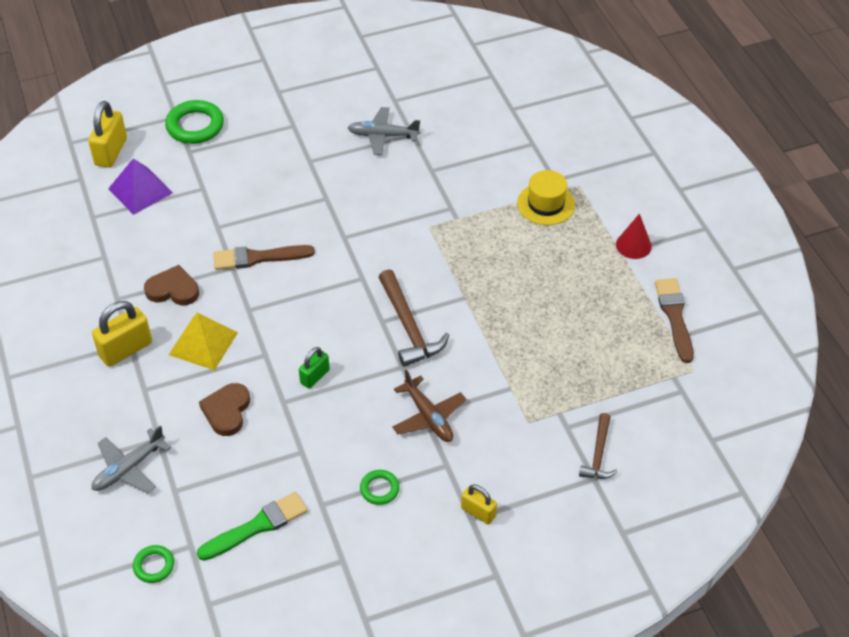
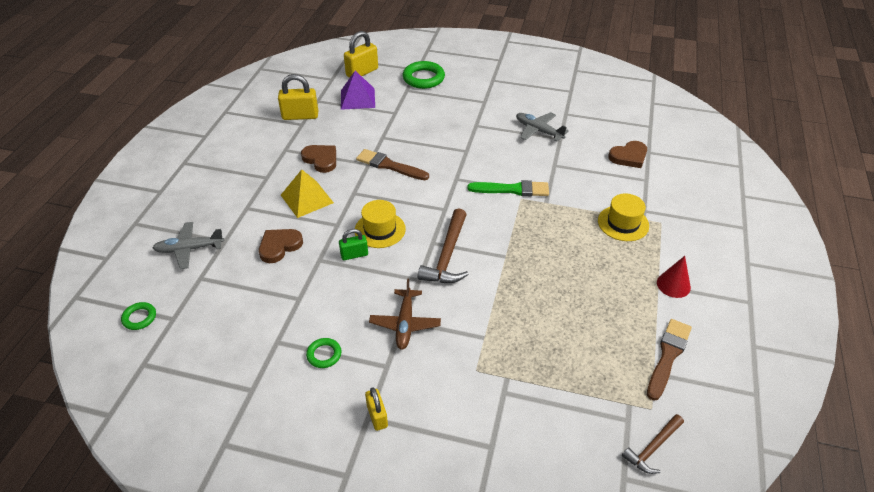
camera: 35 degrees right, 5 degrees down
yellow padlock [92,301,152,367] -> yellow padlock moved to [278,74,318,120]
green brush [197,492,308,561] -> green brush moved to [467,180,549,196]
brown hammer [579,413,618,479] -> brown hammer moved to [622,414,684,474]
none -> yellow hat [355,200,406,248]
none -> brown heart [608,141,647,168]

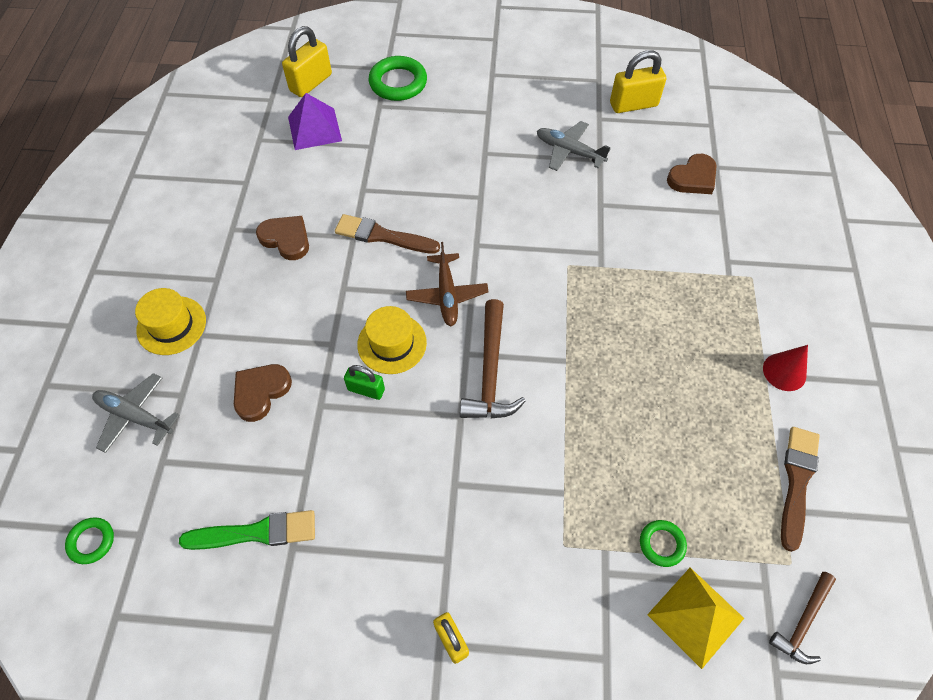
camera: 10 degrees left, 15 degrees up
grey plane [153,222,224,269] -> grey plane turned 45 degrees clockwise [92,373,180,453]
yellow padlock [278,74,318,120] -> yellow padlock moved to [610,50,666,113]
yellow pyramid [281,170,334,218] -> yellow pyramid moved to [647,567,744,669]
green ring [306,338,342,368] -> green ring moved to [640,520,687,567]
green padlock [339,229,368,260] -> green padlock turned 45 degrees clockwise [344,365,385,400]
brown plane [369,278,441,350] -> brown plane moved to [406,242,489,327]
green brush [467,180,549,196] -> green brush moved to [179,510,315,550]
yellow hat [598,194,649,241] -> yellow hat moved to [135,288,206,355]

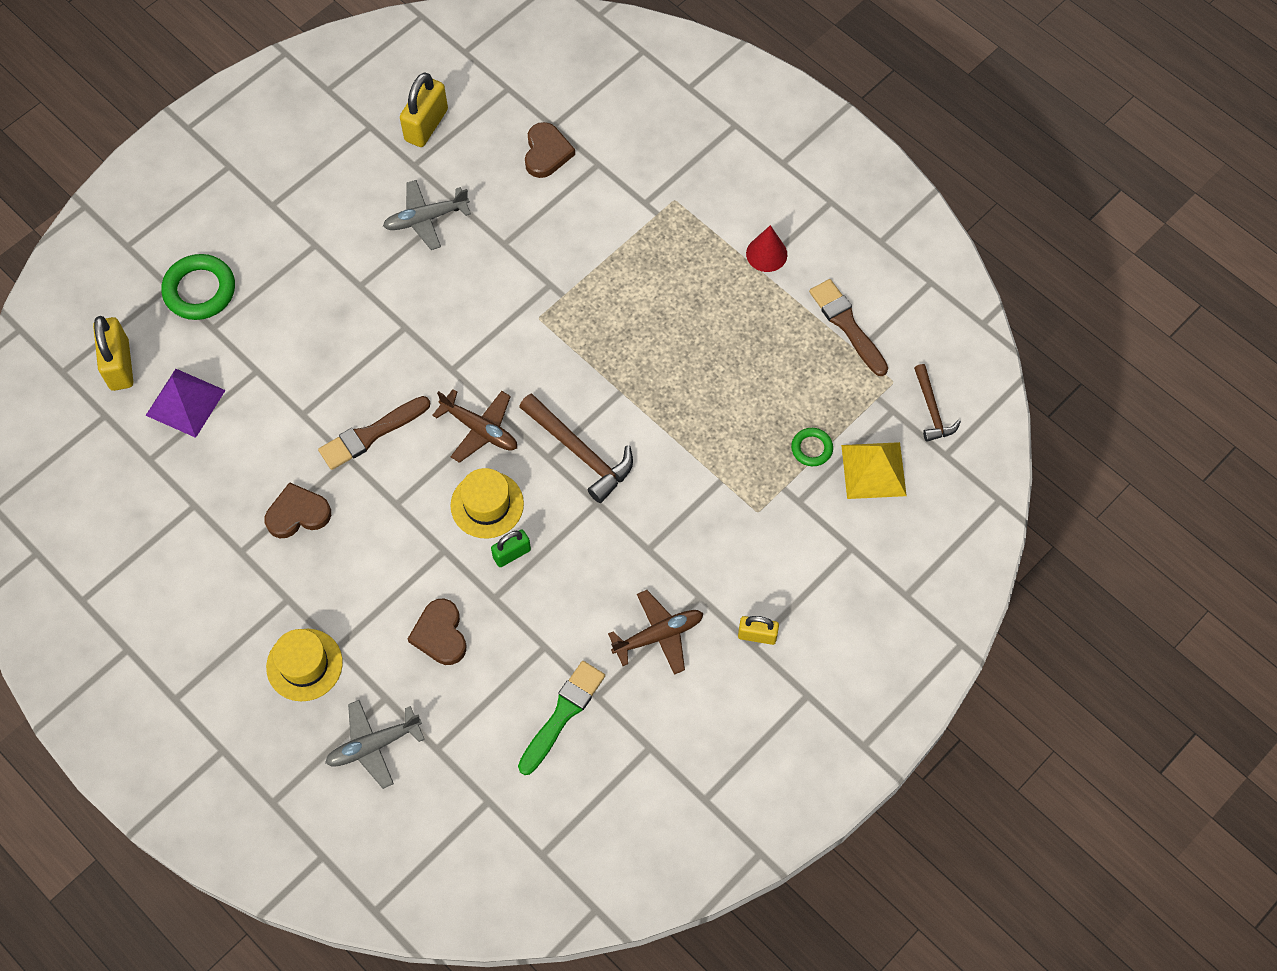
camera: 50 degrees left, 5 degrees up
green ring [65,517,114,564] -> none
none -> brown plane [608,590,703,675]

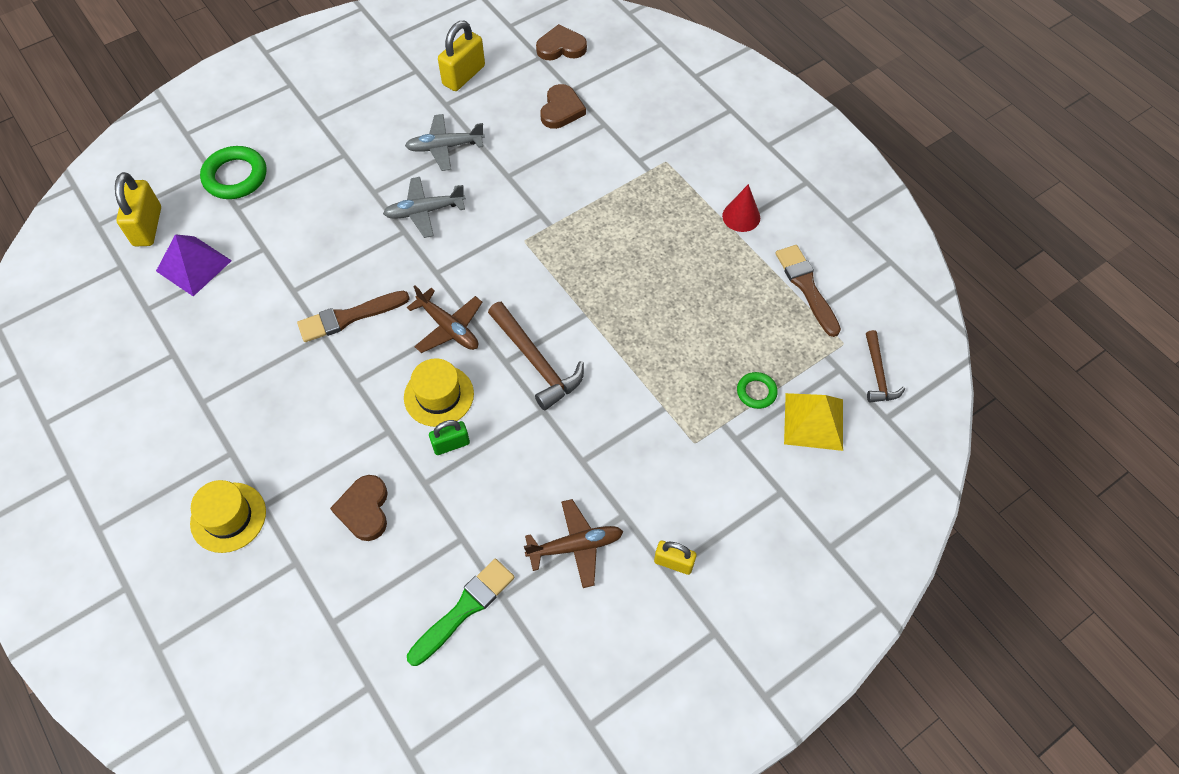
camera: 10 degrees right, 5 degrees down
brown heart [265,482,331,538] -> brown heart moved to [536,24,587,60]
grey plane [325,700,425,789] -> grey plane moved to [383,177,466,238]

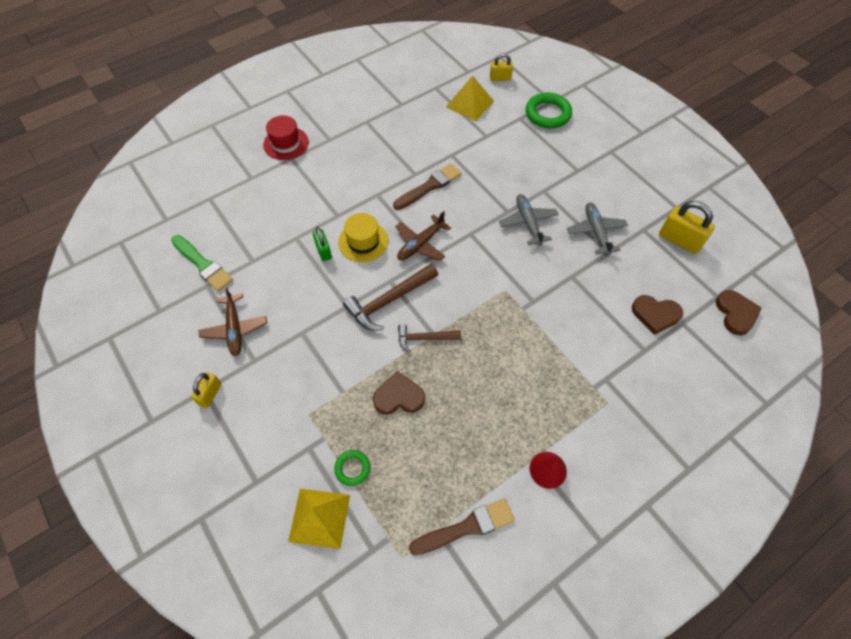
camera: 90 degrees right, 0 degrees up
yellow padlock [115,172,161,246] -> yellow padlock [490,53,513,81], size x0.61
purple pyramid [156,234,232,296] -> yellow pyramid [446,75,494,121]
yellow hat [190,480,266,553] -> red hat [263,116,309,160]
brown brush [297,291,410,342] -> brown brush turned 75 degrees clockwise [393,163,462,210]
brown heart [330,475,388,541] -> brown heart moved to [373,371,425,415]
brown hammer [866,330,905,403] -> brown hammer moved to [398,324,461,353]

